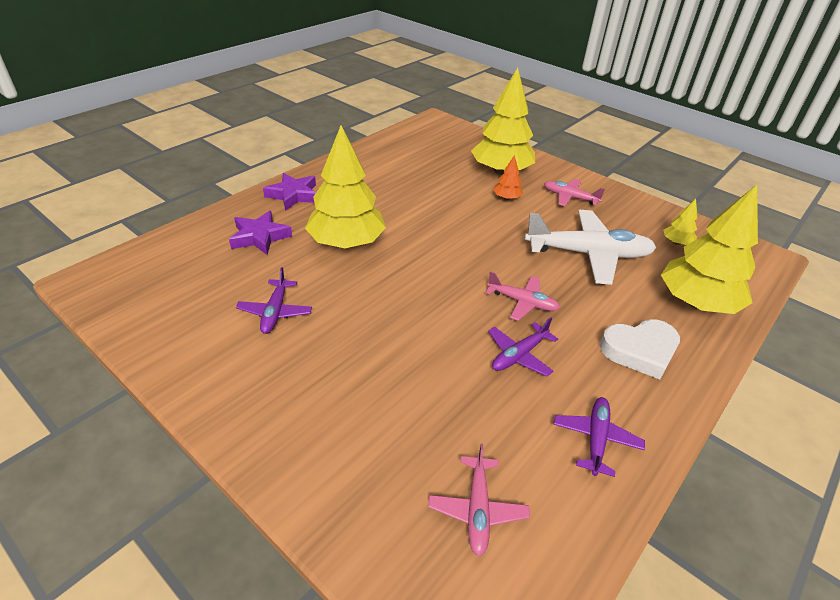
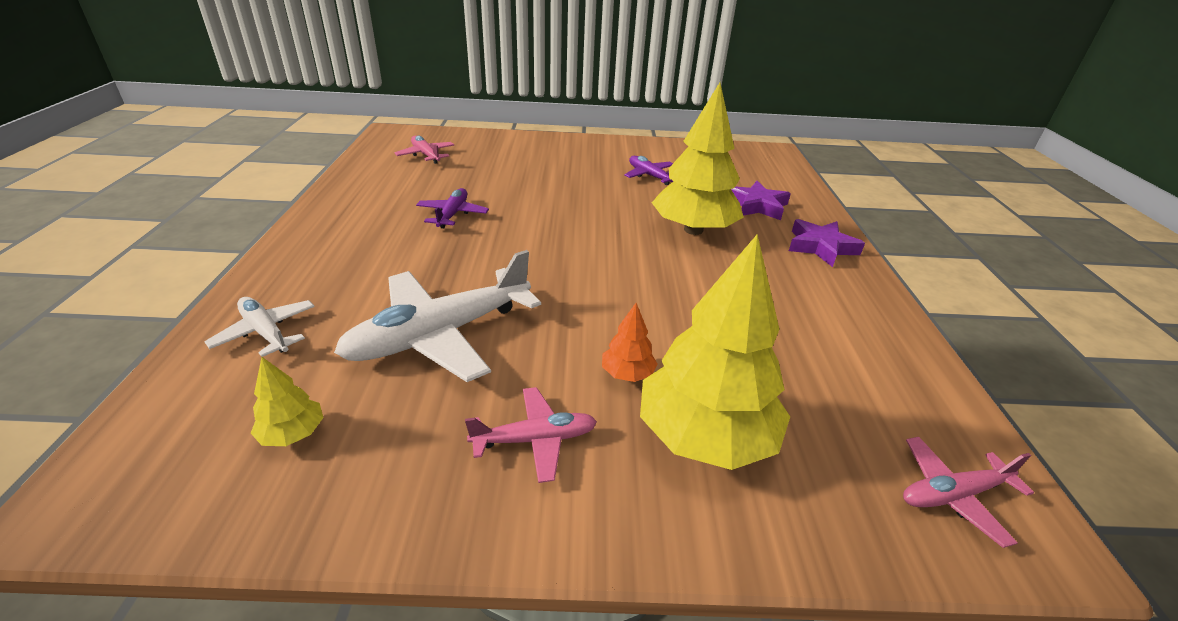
camera: 140 degrees right, 5 degrees down
pink plane [486,272,560,321] -> pink plane moved to [903,437,1034,548]
purple plane [553,397,645,477] -> none
white heart [600,319,680,379] -> none
yellow tree [661,185,758,314] -> white plane [204,297,315,357]

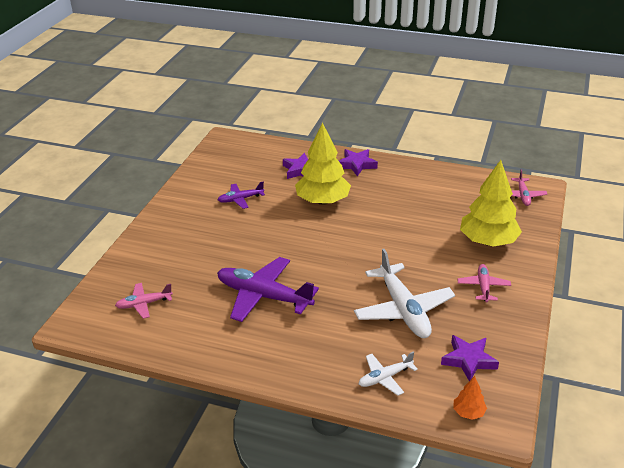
camera: 70 degrees left, 0 degrees up
yellow tree [251,357,324,446] -> purple star [441,335,499,381]
purple plane [416,188,489,228] -> purple plane [217,257,319,322], size x1.91
orange tree [602,303,658,382] -> orange tree moved to [453,376,487,420]

